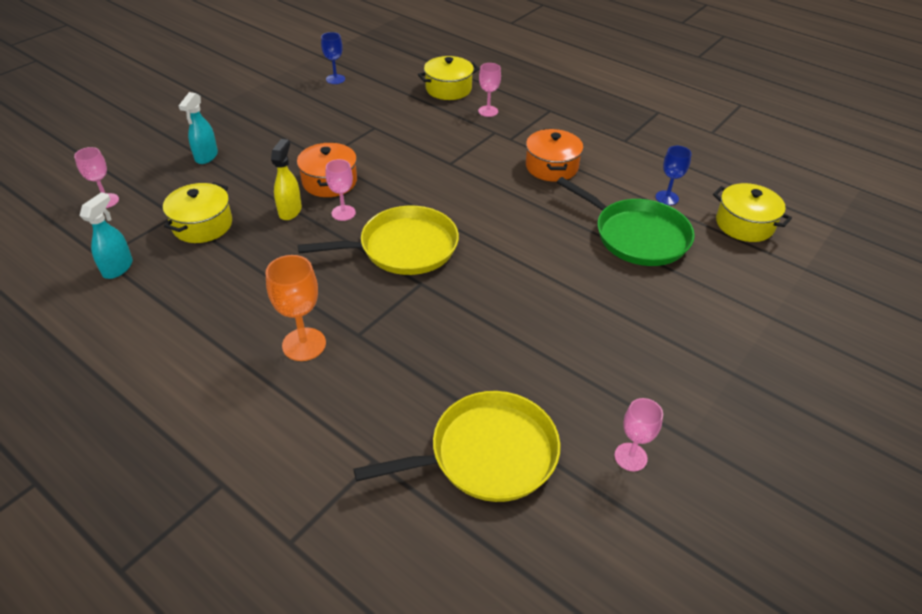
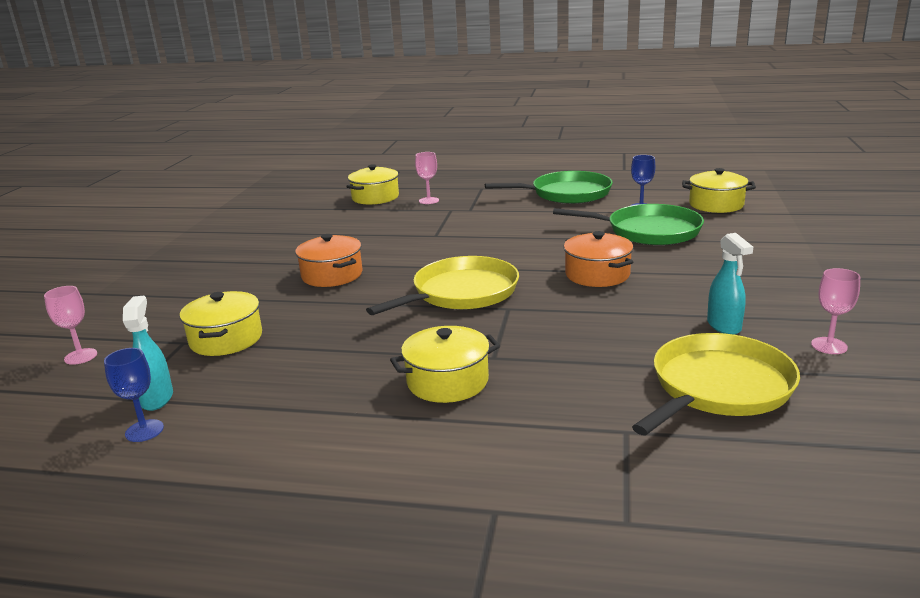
camera: 25 degrees left, 20 degrees down
turquoise spray bottle [179,92,218,164] -> turquoise spray bottle moved to [707,233,753,335]
orange goblet [266,255,326,361] -> yellow pot [390,326,500,403]
yellow spray bottle [271,139,302,220] -> none
blue goblet [321,32,345,84] -> blue goblet moved to [104,348,164,442]
pink goblet [326,159,356,221] -> none
orange pot [526,129,583,182] -> orange pot moved to [563,231,633,287]
none -> green pan [485,171,613,204]

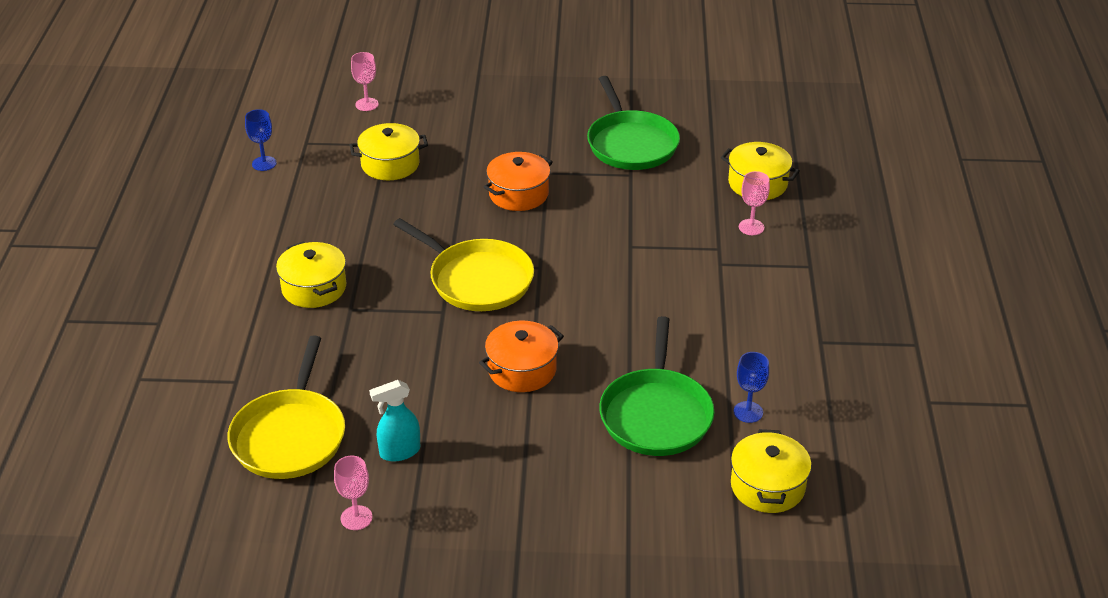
camera: 80 degrees right, 15 degrees up
turquoise spray bottle [123,296,173,411] -> none
green pan [485,171,613,204] -> green pan moved to [587,76,680,170]
yellow pan [632,333,800,435] -> yellow pan turned 60 degrees clockwise [228,335,345,479]

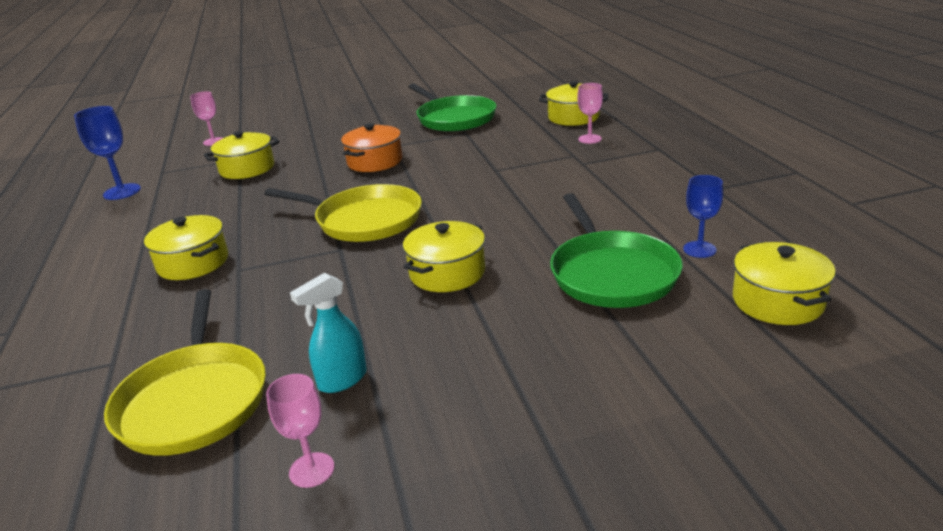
camera: 15 degrees left, 10 degrees down
blue goblet [245,109,277,171] -> blue goblet [74,106,141,200], size x1.50
orange pot [479,321,564,392] -> yellow pot [403,221,485,292]

